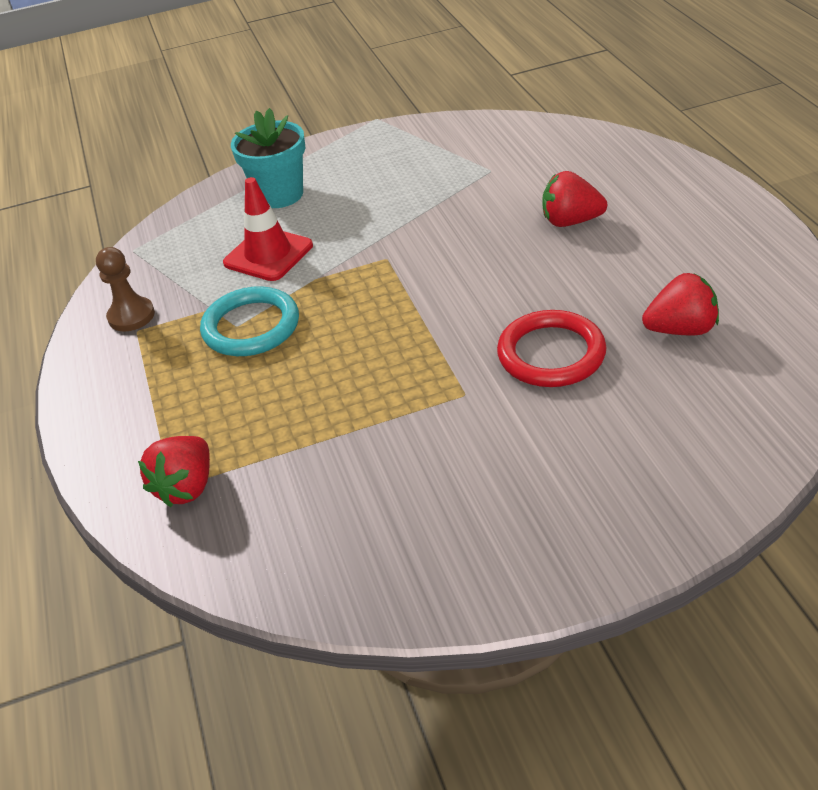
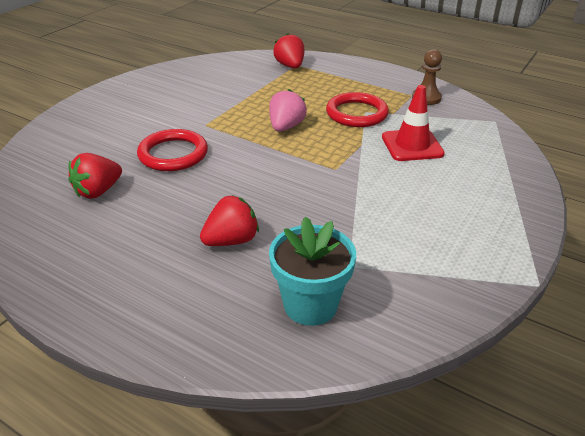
camera: 135 degrees right, 5 degrees down
turquoise ring [200,286,299,356] -> red ring [326,92,389,127]
turquoise flower pot [231,108,305,208] -> turquoise flower pot moved to [269,217,356,326]
none -> pink strawberry [269,89,307,132]

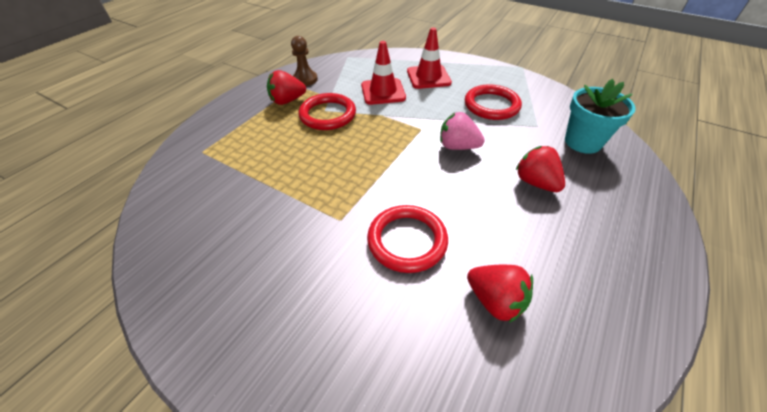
camera: 90 degrees left, 10 degrees up
pink strawberry [269,89,307,132] -> pink strawberry moved to [440,112,485,150]
red strawberry [273,33,304,68] -> red strawberry moved to [267,70,306,105]
none -> red traffic cone [407,27,452,89]
none -> red ring [465,84,522,120]

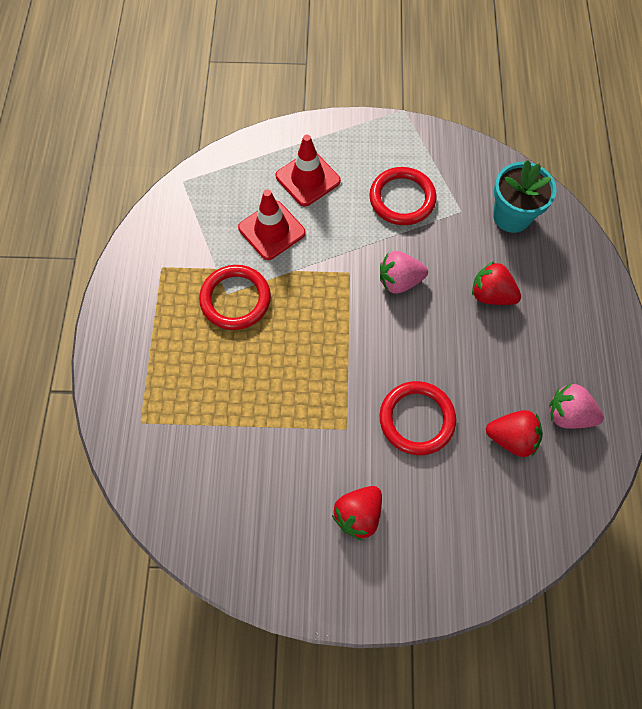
camera: 30 degrees left, 20 degrees up
red strawberry [267,70,306,105] -> red strawberry moved to [332,486,382,541]
brown pawn [291,36,318,86] -> none
none -> pink strawberry [549,383,604,429]

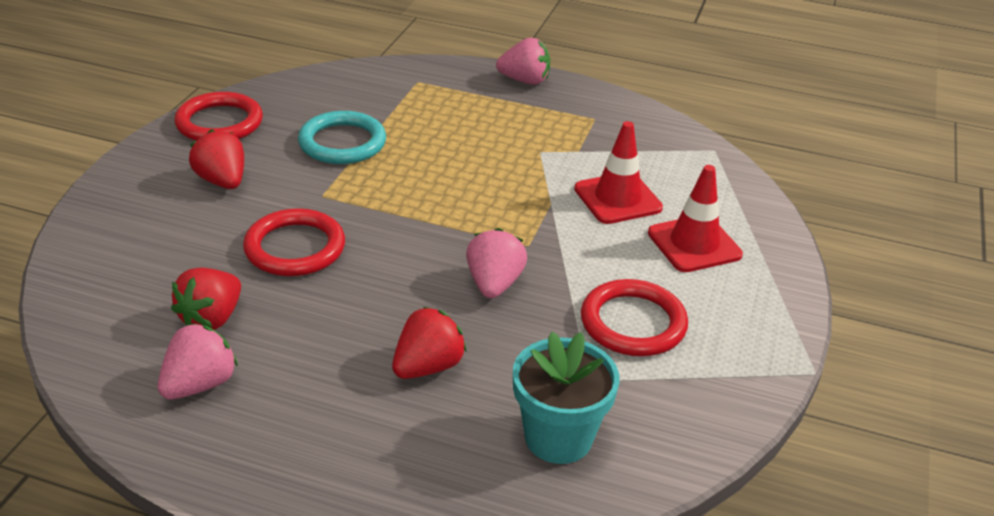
camera: 105 degrees right, 30 degrees down
red ring [199,265,271,330] -> red ring moved to [175,92,263,141]
none -> turquoise ring [298,111,386,164]
none -> pink strawberry [496,38,550,85]

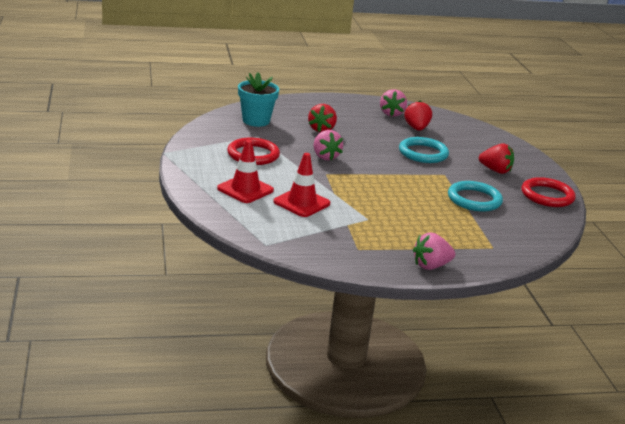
camera: 150 degrees right, 10 degrees down
red ring [243,208,345,276] -> turquoise ring [399,137,449,163]

